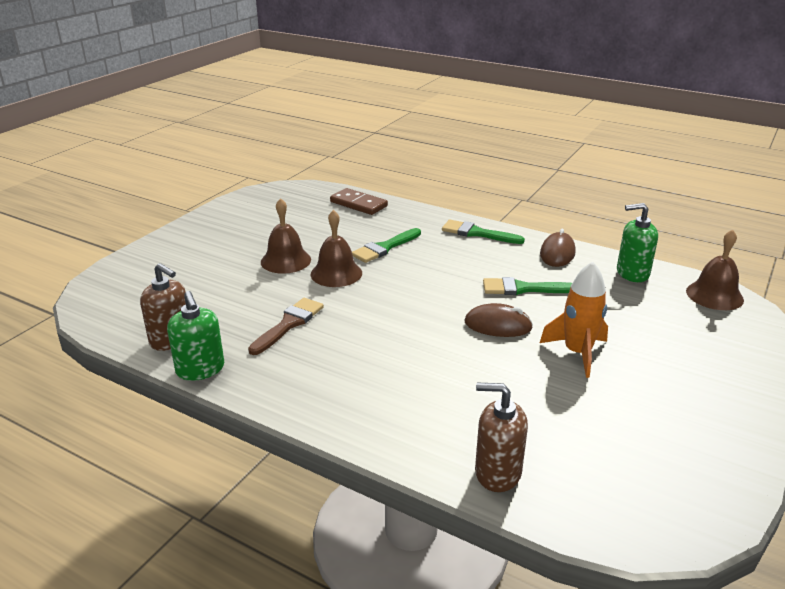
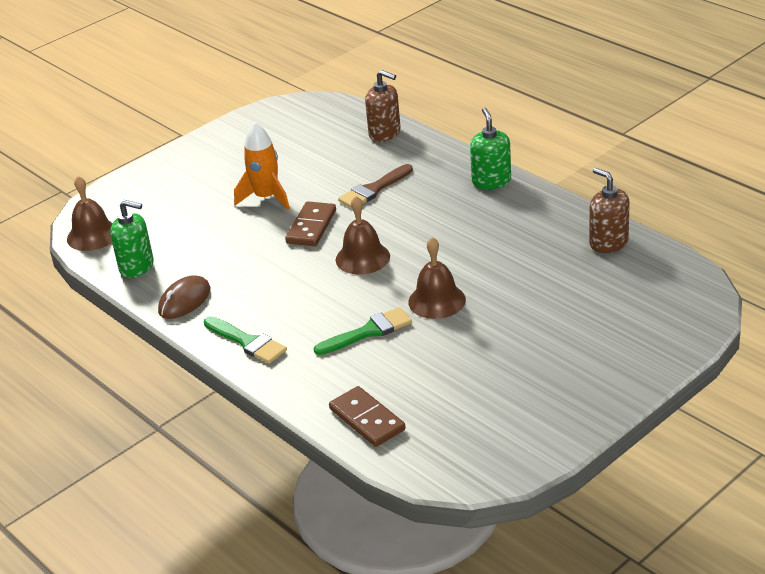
camera: 160 degrees left, 5 degrees up
green soap dispenser [167,291,224,381] -> green soap dispenser moved to [470,108,511,189]
brown brush [248,298,324,355] -> brown brush moved to [338,164,413,208]
brown bell [261,198,311,274] -> brown bell moved to [336,196,390,275]
brown mouse [465,303,533,337] -> brown domino [285,201,336,246]
green brush [483,277,572,295] -> none

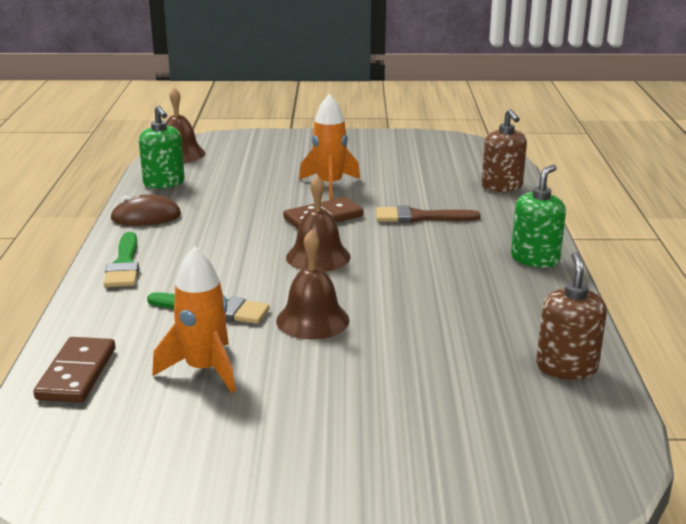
camera: 40 degrees right, 10 degrees down
none -> orange rocket [152,246,236,393]

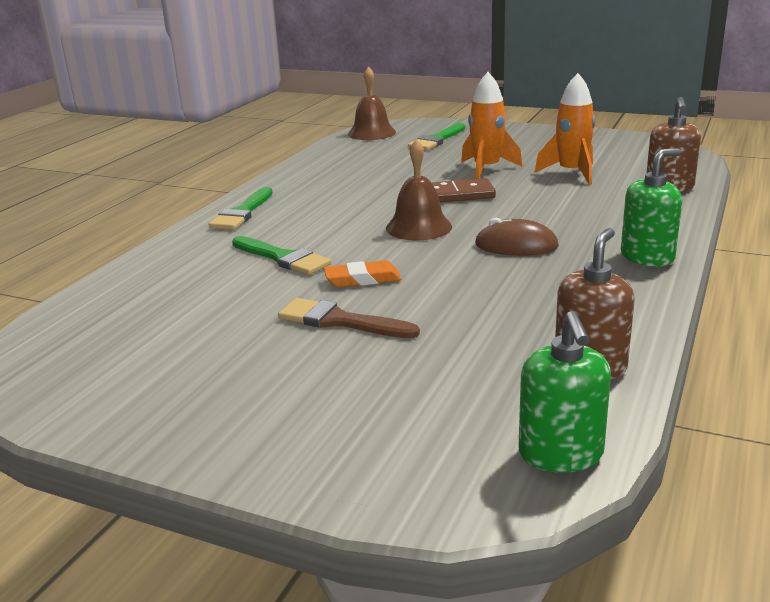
camera: 25 degrees right, 0 degrees up
brown domino [33,337,115,402] -> none
brown mouse [110,194,181,226] -> brown mouse moved to [475,218,559,256]
green soap dispenser [139,106,185,189] -> green soap dispenser moved to [518,311,611,473]
orange rocket [152,246,236,393] -> orange rocket moved to [535,73,595,185]
brown bell [276,230,349,340] -> orange eraser [324,260,401,287]
brown brush [376,206,480,223] -> brown brush moved to [278,298,420,338]
none -> green brush [408,123,465,150]

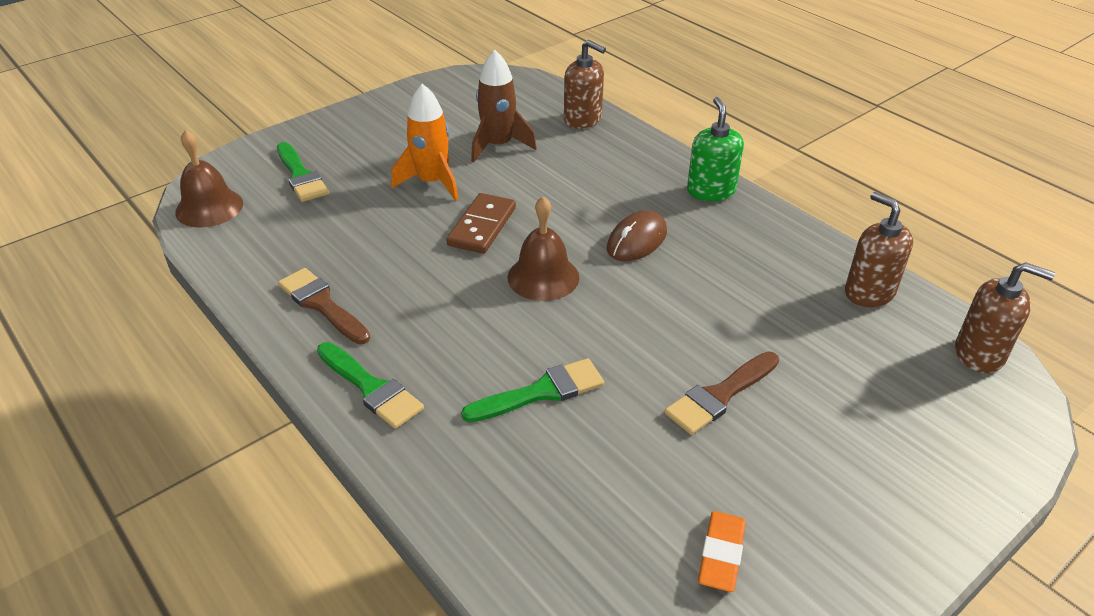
camera: 65 degrees left, 15 degrees up
orange eraser [324,260,401,287] -> orange eraser moved to [698,511,746,592]
green soap dispenser [518,311,611,473] -> brown soap dispenser [955,262,1055,373]
orange rocket [535,73,595,185] -> brown rocket [471,50,537,163]
none -> brown brush [278,268,370,344]

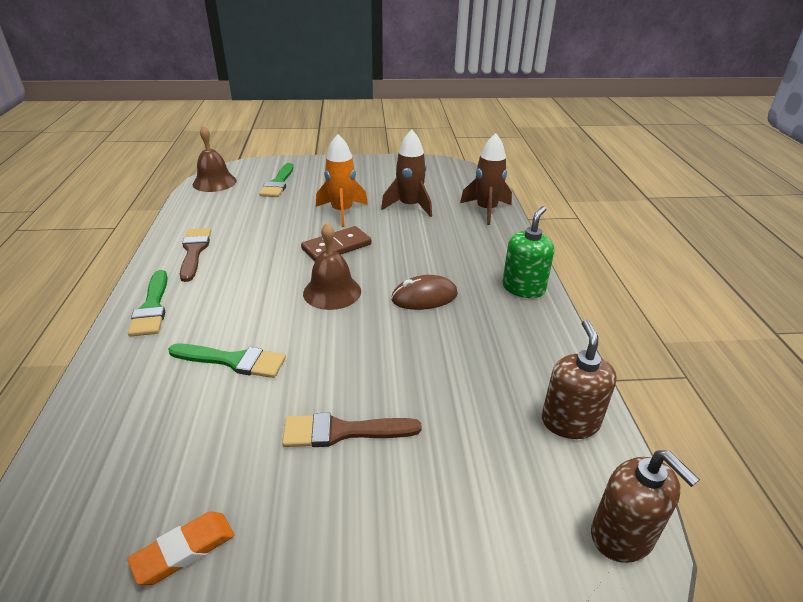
camera: 35 degrees right, 5 degrees down
brown soap dispenser [564,40,606,129] -> brown rocket [460,133,512,225]

